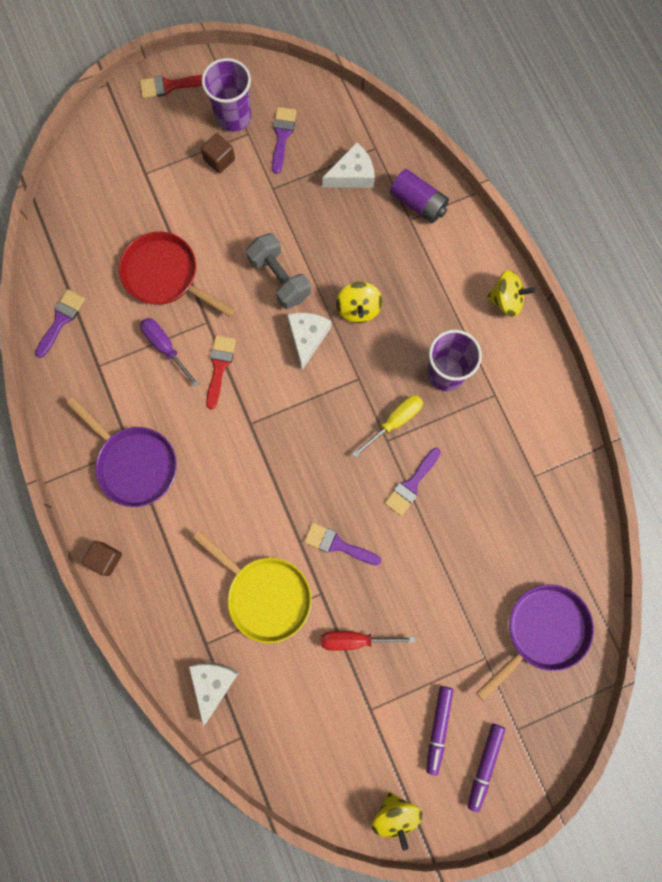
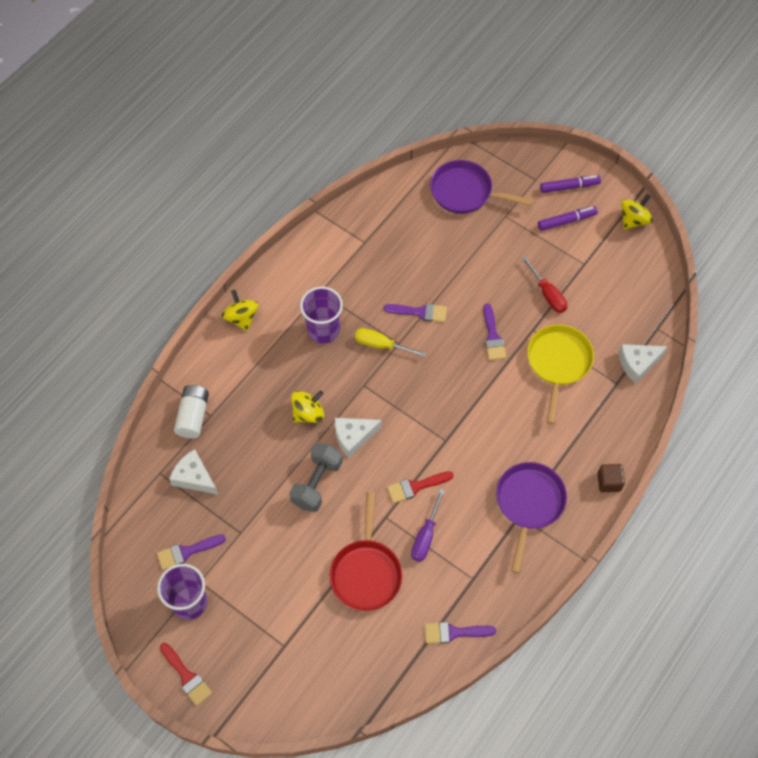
camera: 120 degrees left, 15 degrees down
brown cube [201,133,235,173] -> none
purple battery [390,169,449,223] -> white battery [174,385,209,438]

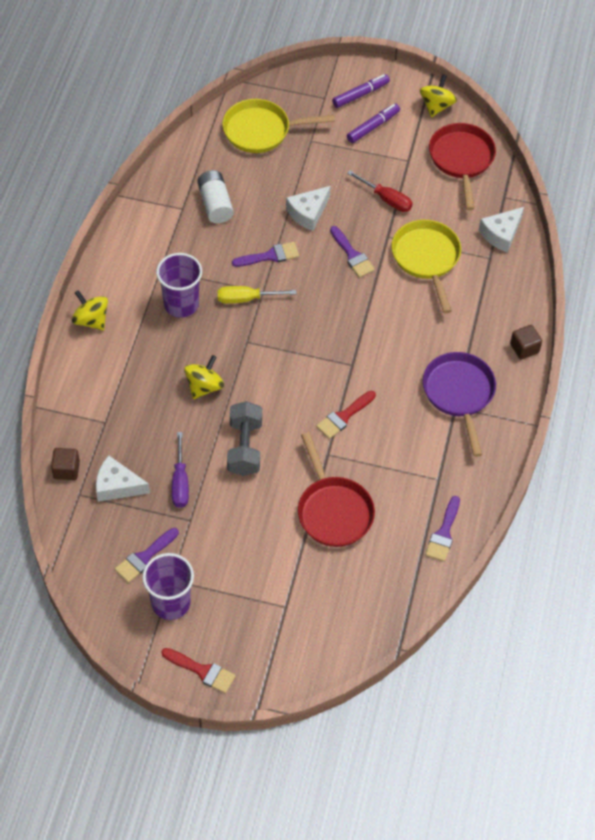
camera: 25 degrees left, 5 degrees down
white battery [174,385,209,438] -> white battery moved to [197,170,234,223]
white cheese [335,418,382,458] -> white cheese moved to [286,186,331,231]
purple screwdriver [411,489,445,562] -> purple screwdriver moved to [172,432,189,508]
purple brush [425,622,496,643] -> purple brush turned 45 degrees counterclockwise [425,496,460,562]
purple pan [430,160,534,214] -> yellow pan [222,99,335,153]
none -> brown cube [51,448,80,480]
none -> red pan [429,123,496,210]

